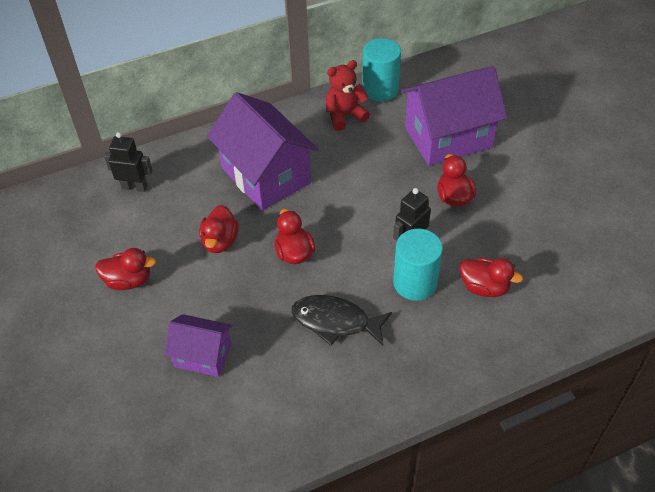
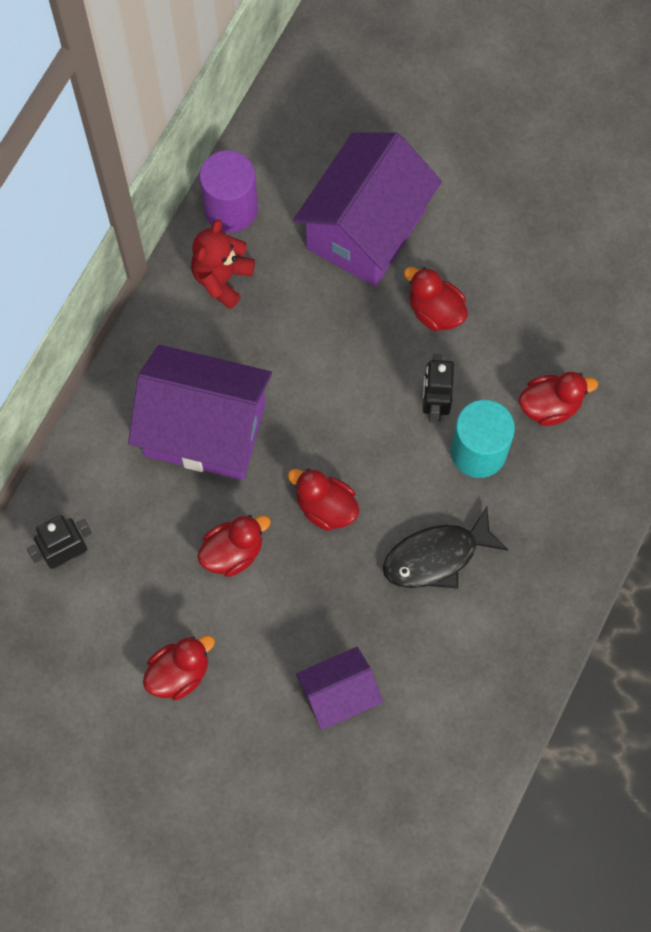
camera: 40 degrees left, 20 degrees up
red duck [199,205,239,253] -> red duck turned 90 degrees counterclockwise [197,515,271,577]
turquoise cylinder [362,38,401,102] -> purple cylinder [199,150,258,233]

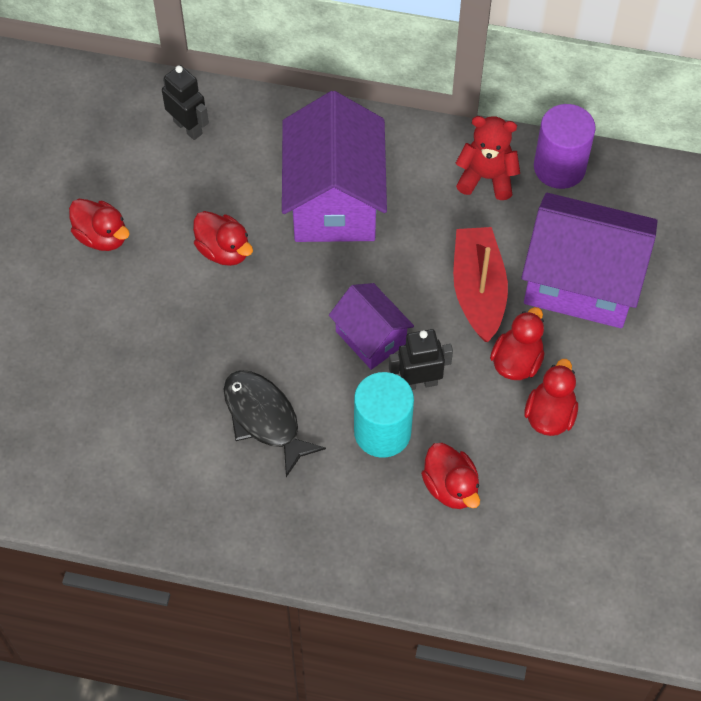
camera: 75 degrees right, 10 degrees down
red duck [288,469,360,531] -> red duck moved to [524,359,578,436]
purple house [296,647,383,730] -> purple house moved to [329,283,414,370]
none -> red boat [453,227,508,342]

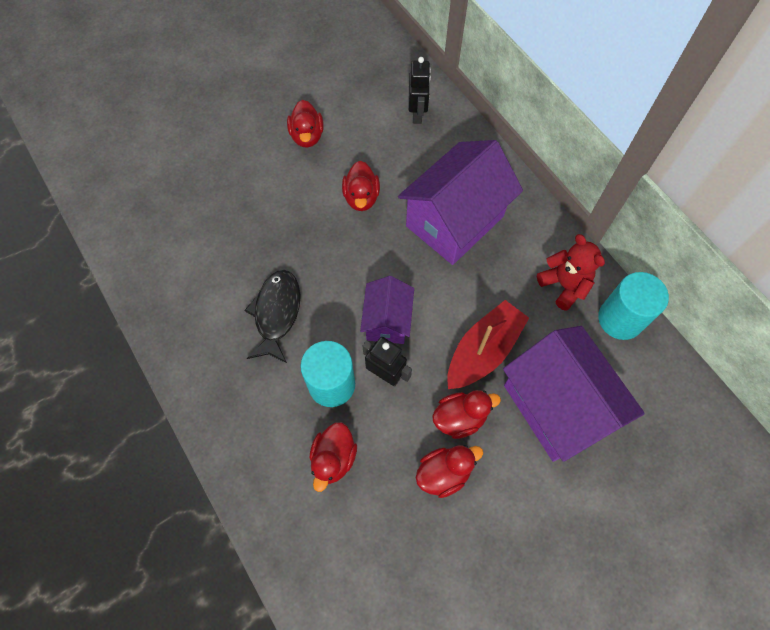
camera: 45 degrees right, 5 degrees up
purple cylinder [534,104,596,189] -> turquoise cylinder [598,272,669,340]

